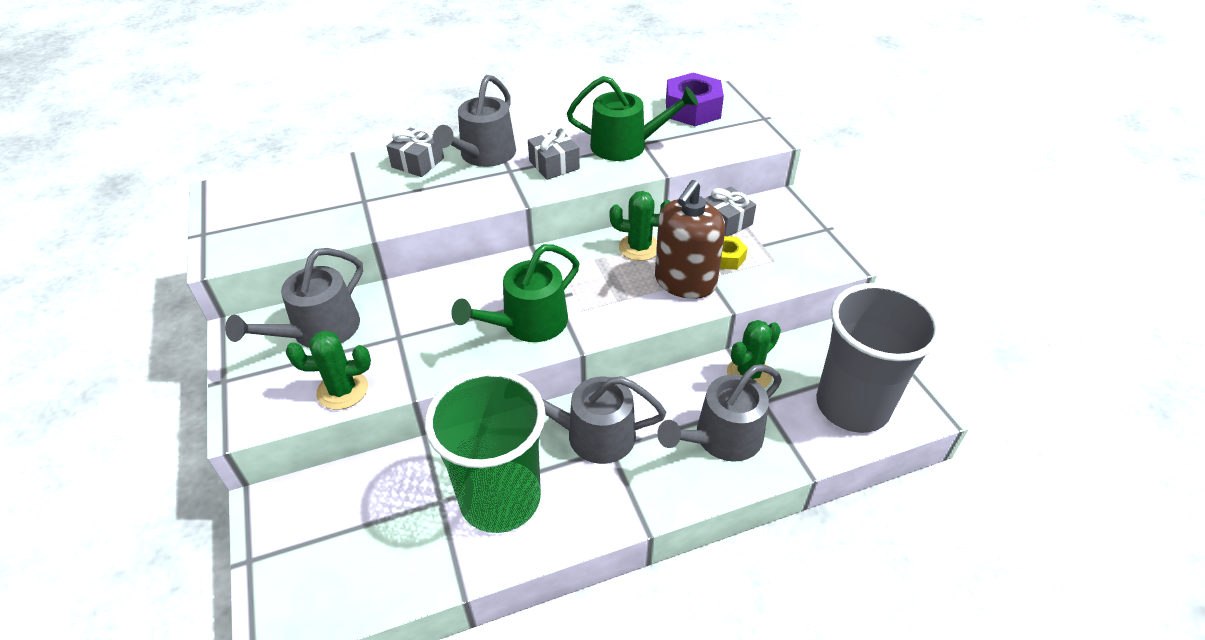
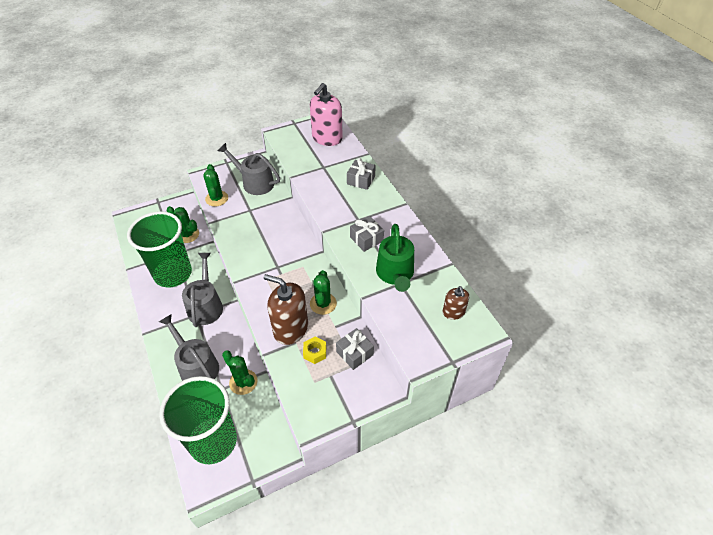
camera: 85 degrees right, 5 degrees up
grey watering can [433,75,516,167] -> none
green watering can [451,244,579,342] -> none
purple nut [666,73,724,126] -> brown soap dispenser [442,286,469,320]
grey cup [816,283,942,433] -> green cup [159,376,237,464]
none -> green cactus [167,206,199,243]
none -> pink soap dispenser [310,83,343,146]

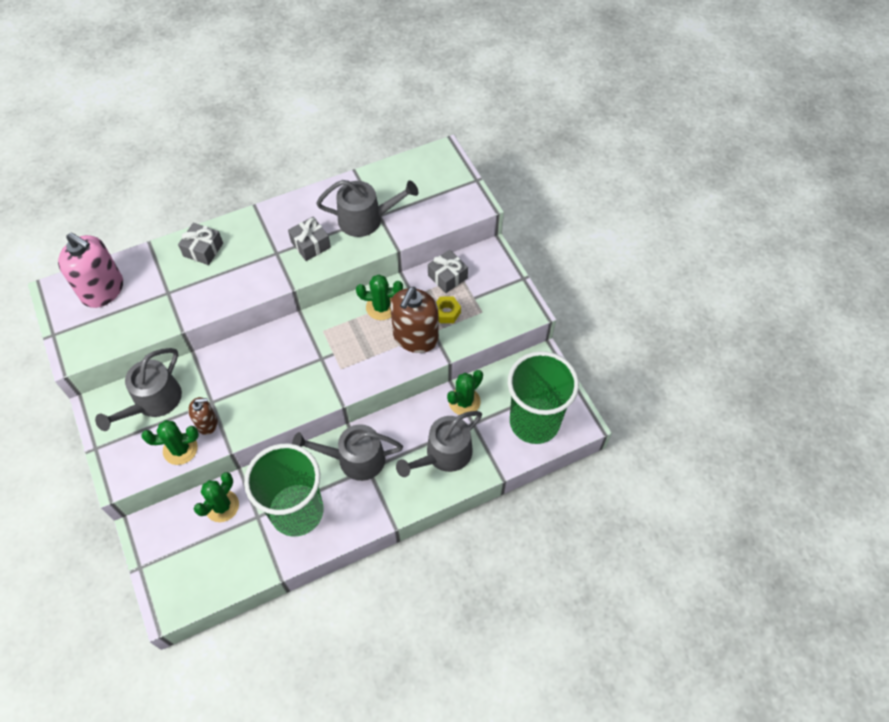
camera: 90 degrees left, 10 degrees up
green watering can [376,224,414,292] -> grey watering can [316,180,418,237]
brown soap dispenser [442,286,469,320] -> brown soap dispenser moved to [188,397,218,435]

